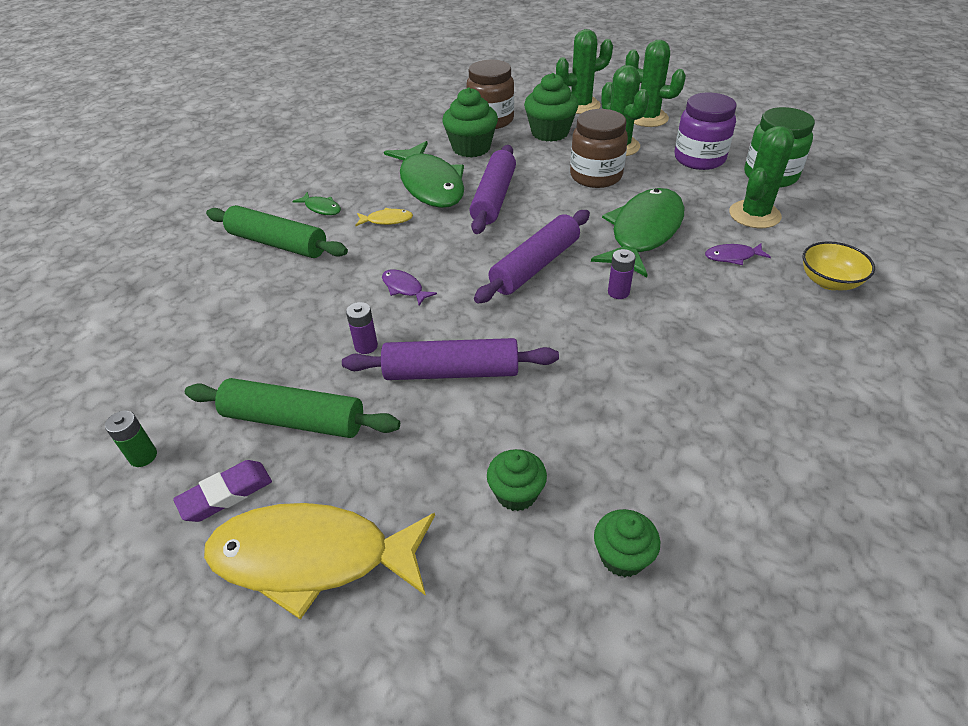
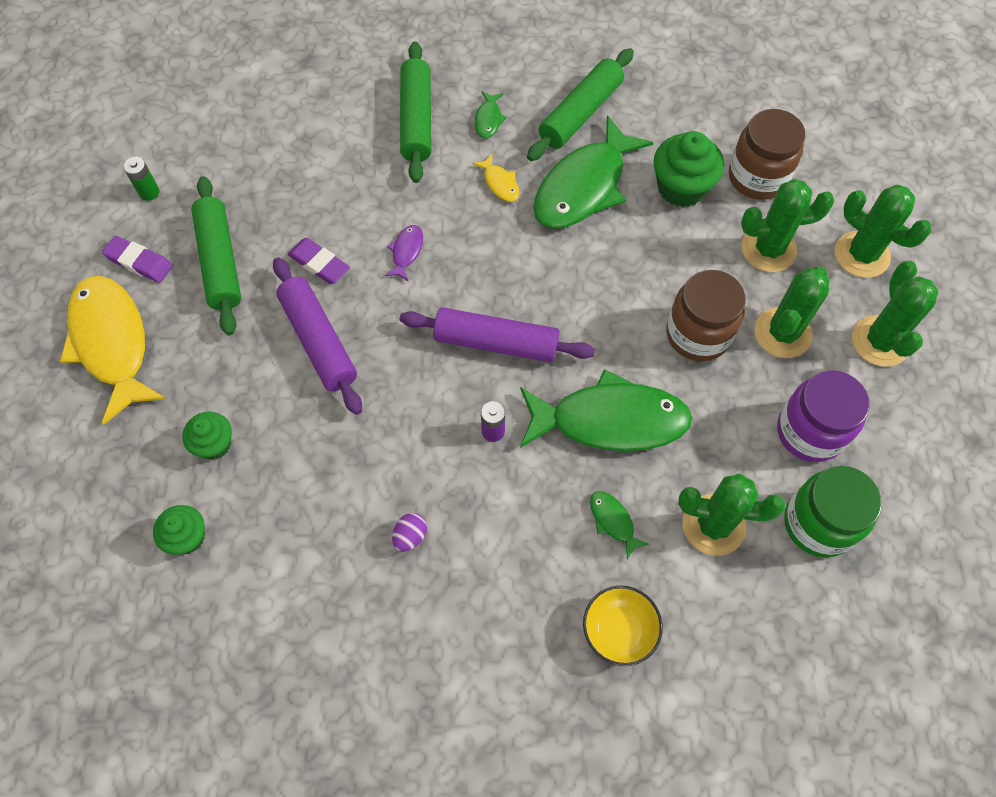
camera: 60 degrees right, 20 degrees up
purple battery [346,302,378,354] -> purple eraser [288,238,350,284]
purple rolling pin [469,145,516,234] -> none
green cupcake [524,73,579,142] -> green cactus [741,179,835,272]
purple fish [705,244,771,265] -> green fish [590,491,649,559]
none -> purple egg [392,513,427,552]
none -> green rolling pin [527,48,634,161]

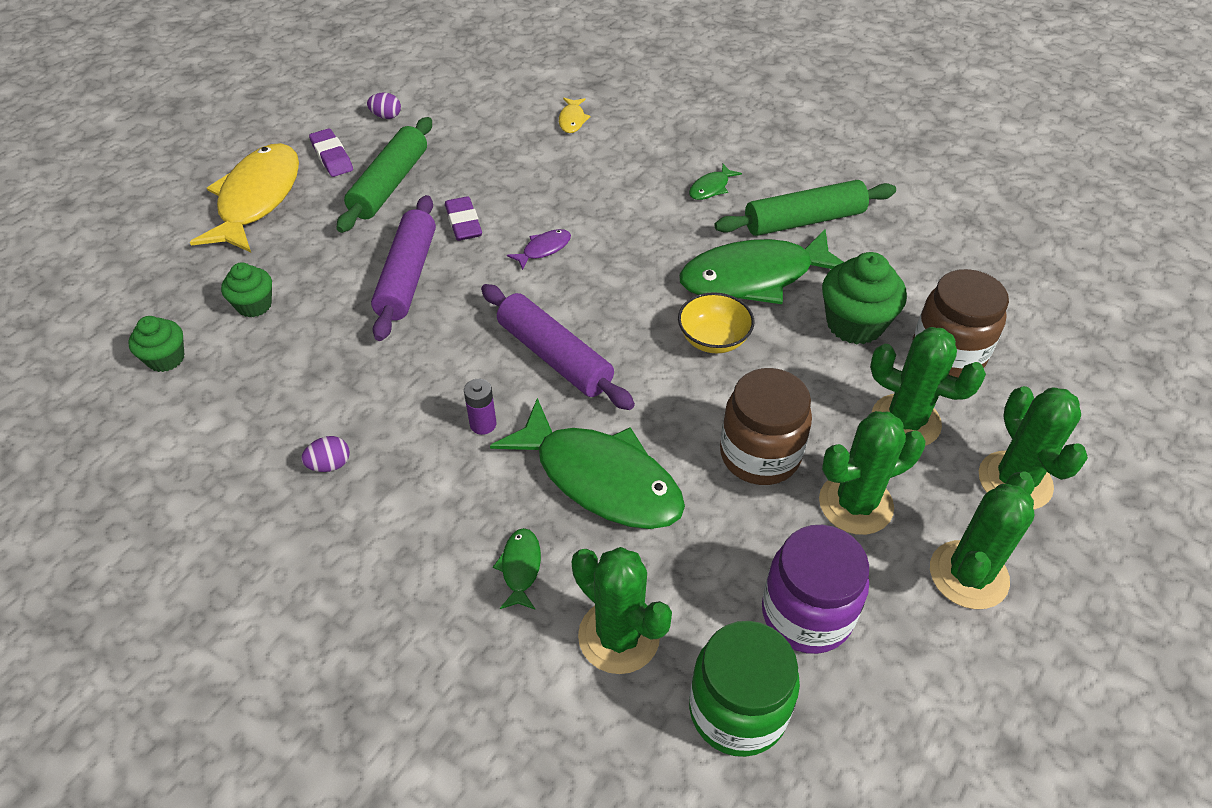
camera: 35 degrees right, 15 degrees down
green battery [123,157,160,201] -> purple egg [367,93,401,119]
green rolling pin [400,42,432,183] -> none
yellow fish [473,154,519,202] -> yellow fish moved to [559,98,591,133]
yellow bowl [583,585,663,666] -> yellow bowl moved to [678,292,754,353]

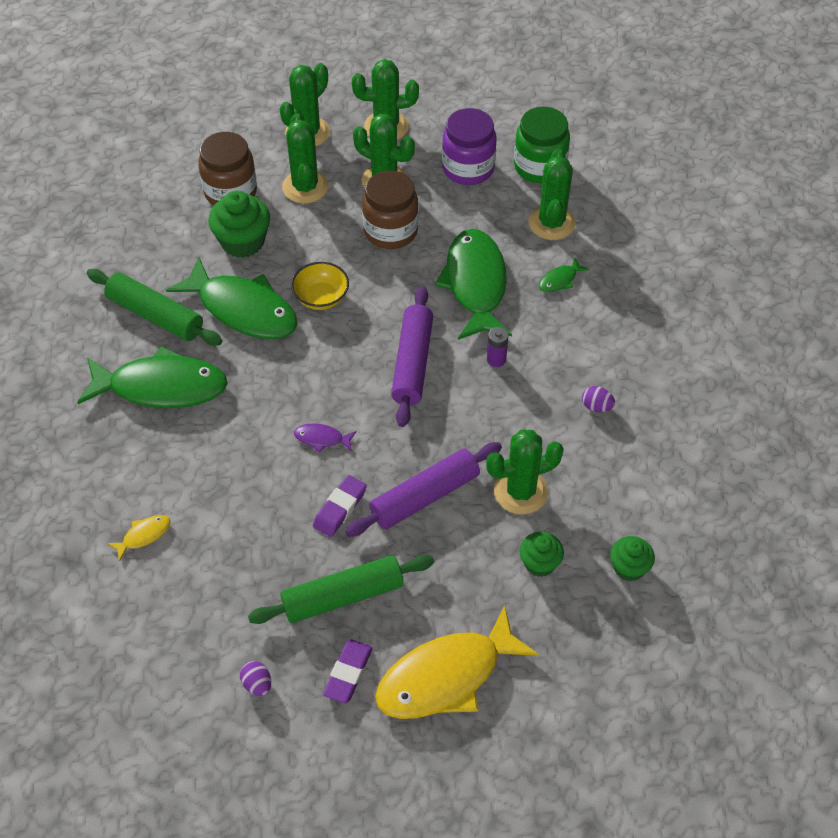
camera: 130 degrees left, 5 degrees up
green fish [689,164,742,200] -> green fish [77,346,228,408], size x2.43
none -> green cactus [486,429,564,514]

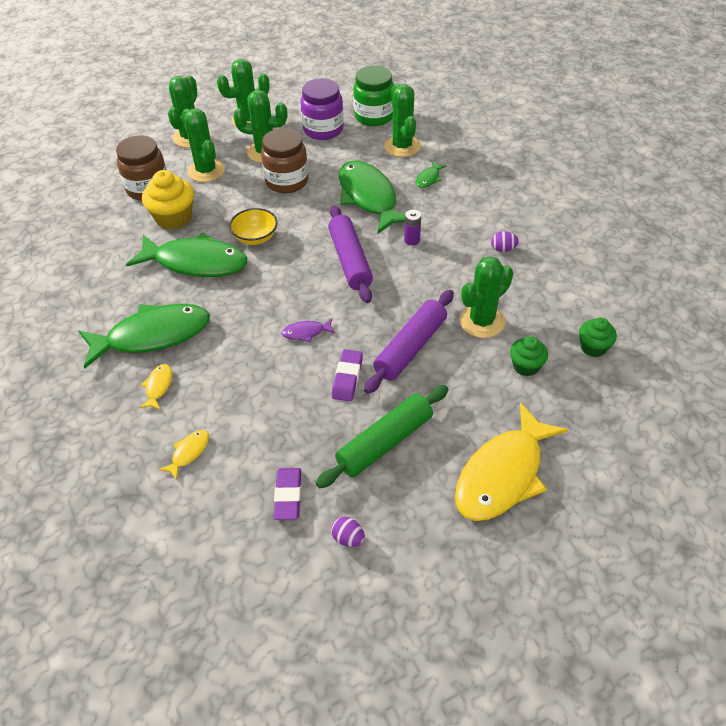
camera: 20 degrees left, 5 degrees down
green rolling pin [87,269,222,346] -> none
green cupcake [208,191,270,258] -> yellow cupcake [142,170,194,230]
purple eraser [323,639,373,704] -> purple eraser moved to [274,468,301,520]
none -> yellow fish [139,364,172,410]

